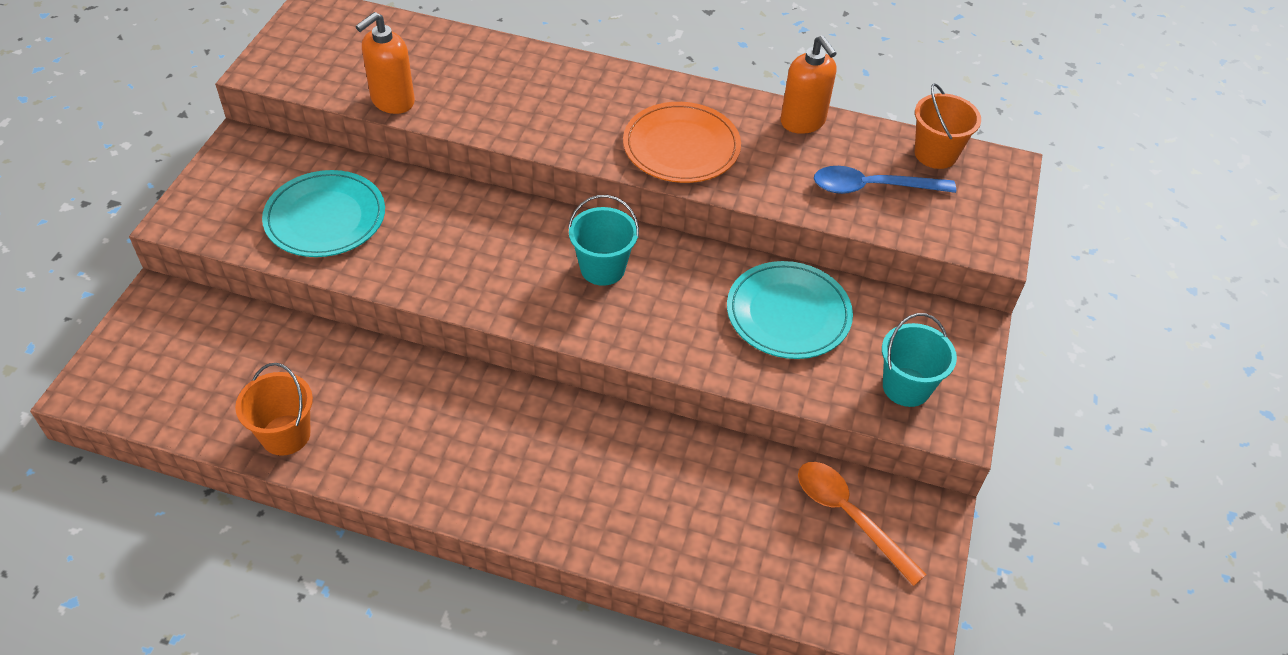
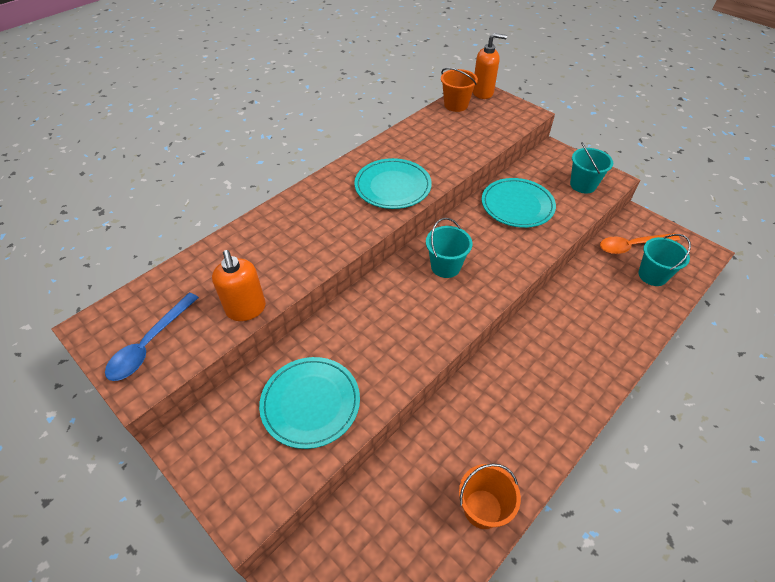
camera: 60 degrees left, 0 degrees up
orange plate [623,102,741,183] -> turquoise plate [354,158,432,209]
orange soap dispenser [780,35,837,134] -> orange soap dispenser moved to [473,33,507,99]
blue spoon [814,166,956,194] -> blue spoon moved to [105,293,199,381]
none -> turquoise bucket [638,234,691,286]

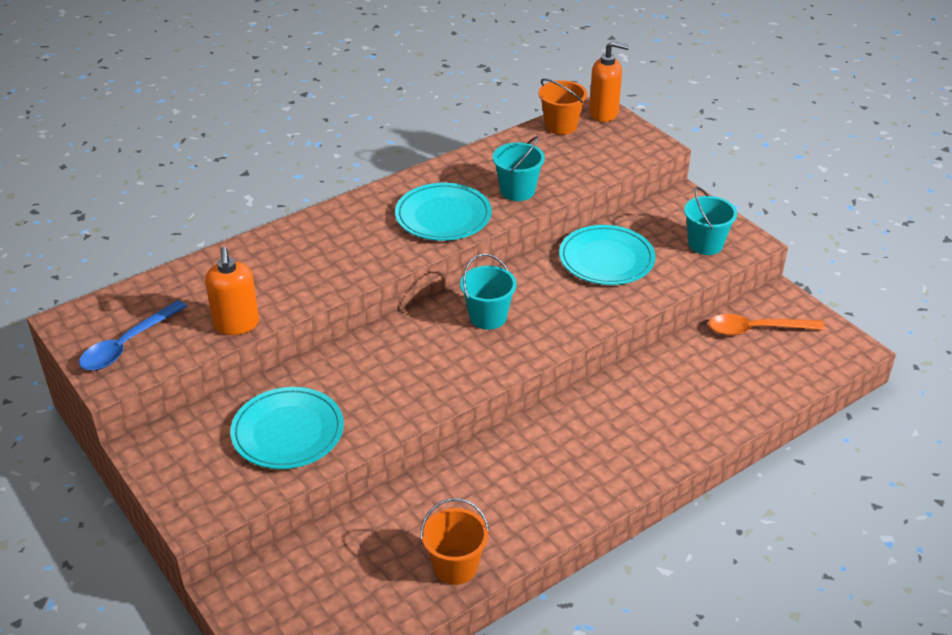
camera: 10 degrees right, 10 degrees down
turquoise bucket [638,234,691,286] -> turquoise bucket moved to [492,136,545,201]

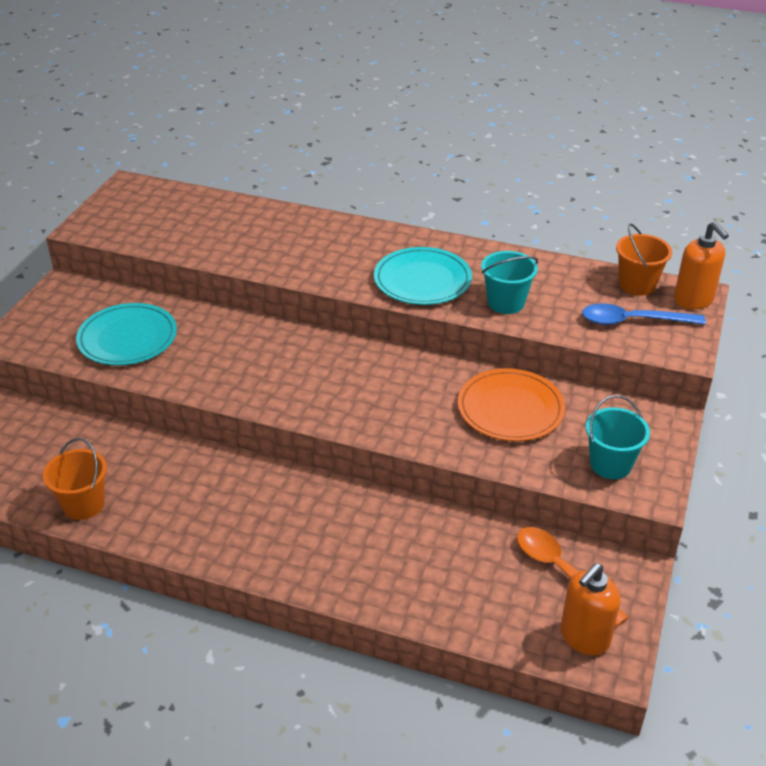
camera: 55 degrees right, 0 degrees up
blue spoon [79,300,187,370] -> blue spoon moved to [582,303,706,325]
orange soap dispenser [205,247,259,335] -> orange soap dispenser moved to [561,563,620,655]
turquoise bucket [460,254,517,330] -> none
turquoise plate [559,225,656,285] -> orange plate [458,368,565,441]

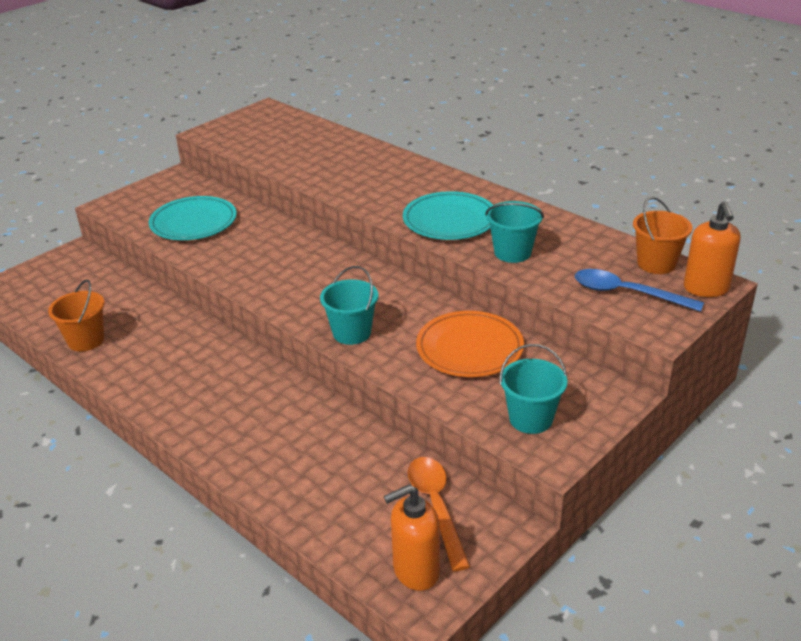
camera: 25 degrees right, 5 degrees down
none -> turquoise bucket [320,266,379,345]

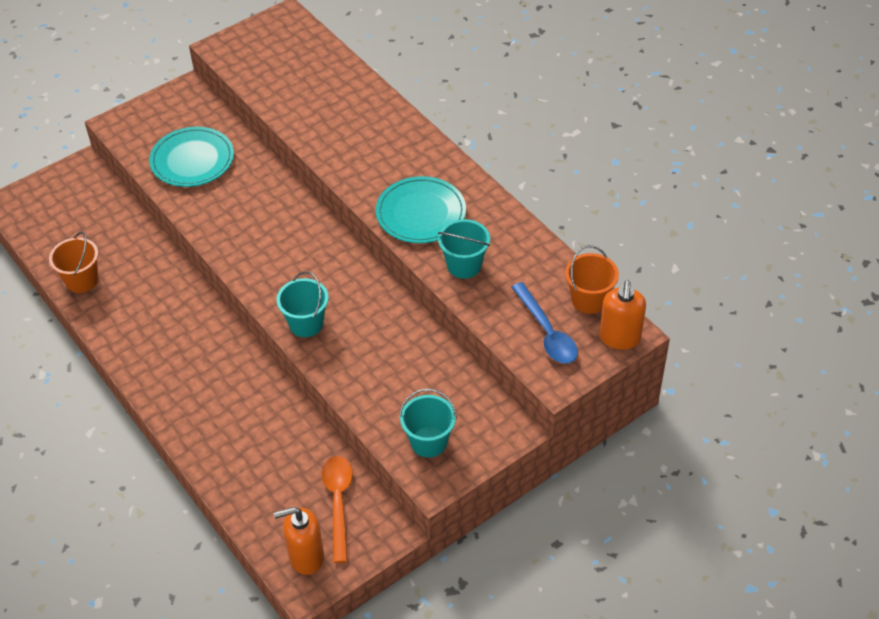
camera: 10 degrees right, 15 degrees up
orange plate [416,311,524,377] -> none
blue spoon [575,269,704,312] -> blue spoon turned 150 degrees counterclockwise [511,282,578,364]

